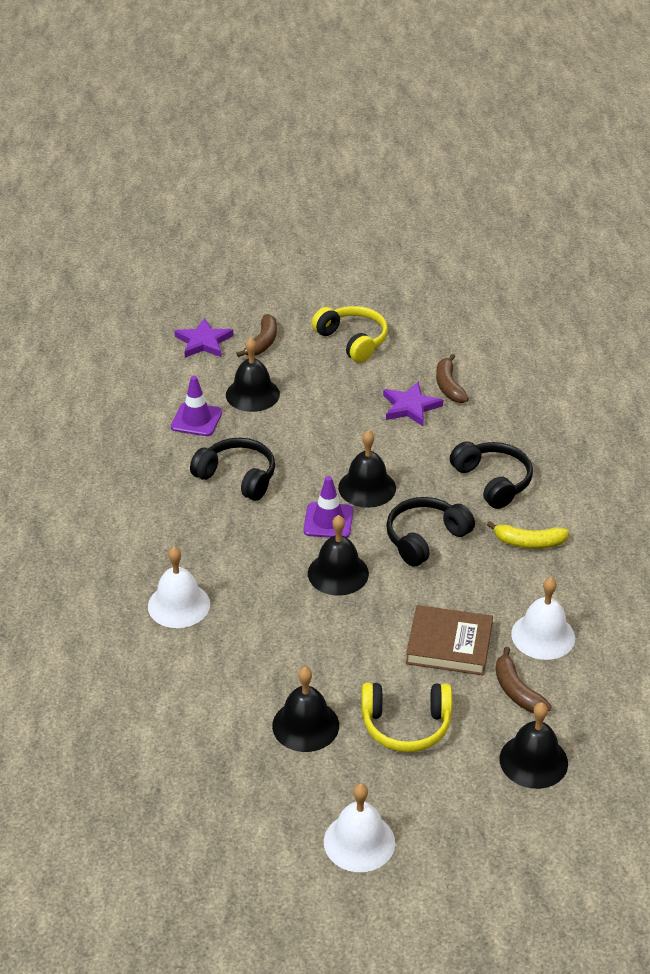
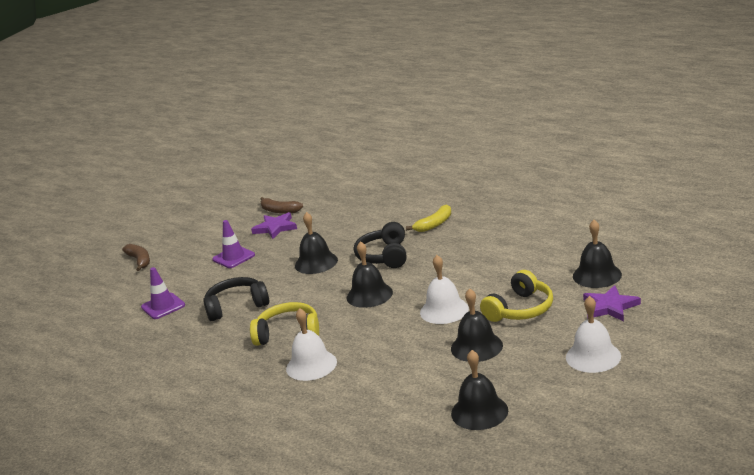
camera: 45 degrees left, 15 degrees down
purple star [175,318,234,358] -> purple star moved to [583,285,641,321]
black bell [226,337,280,412] -> black bell moved to [451,350,508,430]
purple traffic cone [303,476,353,538] -> purple traffic cone moved to [212,220,255,268]
yellow headphones [312,306,388,363] -> yellow headphones moved to [250,302,319,346]
brown book [406,605,493,675] -> none
black headphones [450,441,533,509] -> none
brown banana [495,647,552,713] -> none
white bell [511,577,575,660] -> white bell moved to [420,255,469,324]

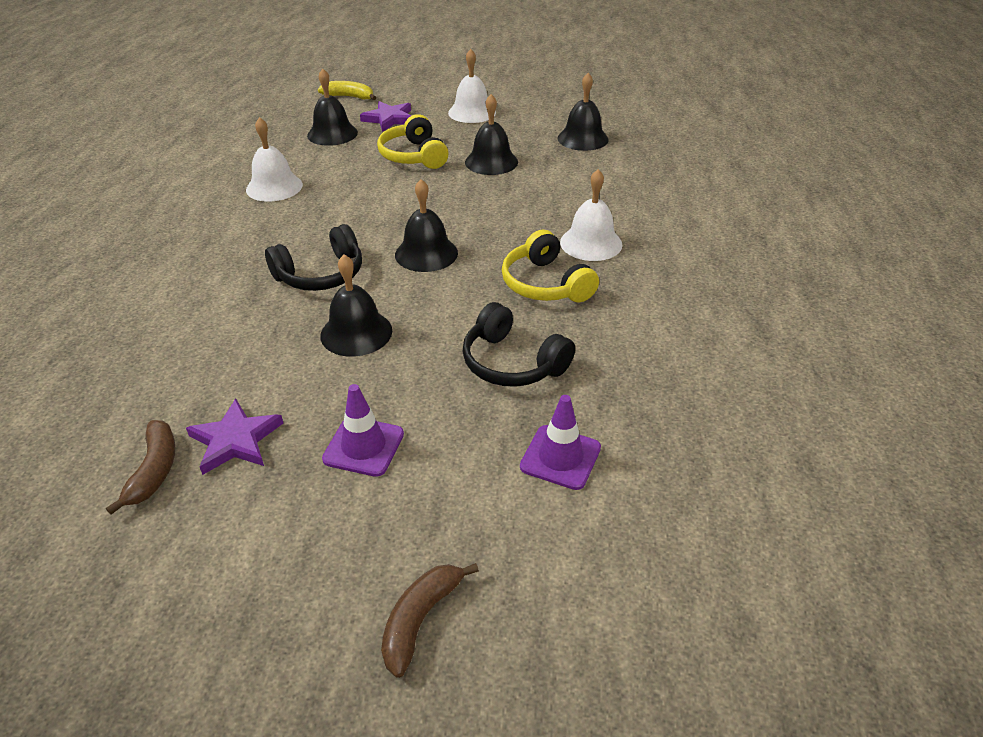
camera: 125 degrees left, 15 degrees up
yellow banana [406,204,452,232] -> yellow banana moved to [318,81,377,100]
white bell [420,255,469,324] -> white bell moved to [246,117,303,202]
yellow headphones [480,270,553,322] -> yellow headphones turned 120 degrees counterclockwise [377,114,448,169]

